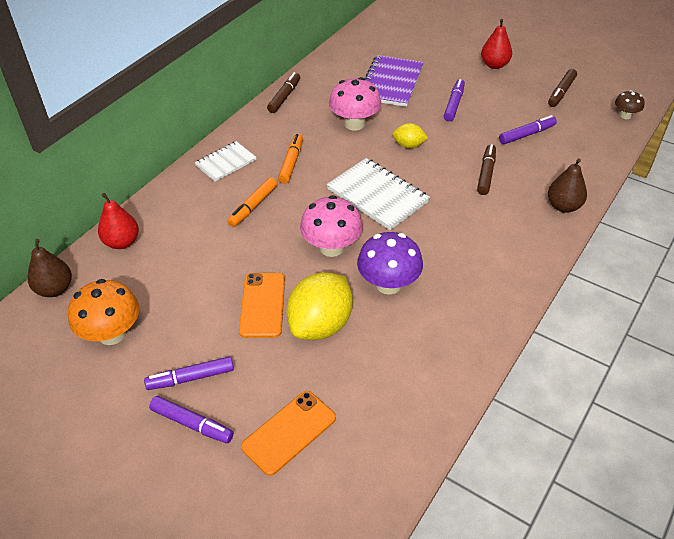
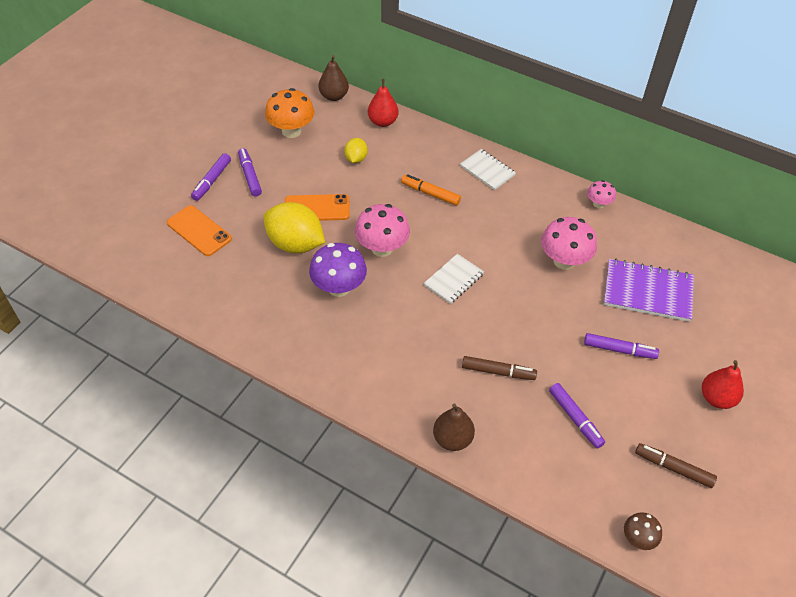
camera: 85 degrees right, 5 degrees up
brown marker [267,72,300,113] -> pink mushroom [587,180,616,208]
orange marker [278,134,303,184] -> none
white notebook [326,158,430,230] -> white notebook [424,254,484,304], size x0.62
yellow lemon [392,123,428,148] -> yellow lemon moved to [344,138,368,163]

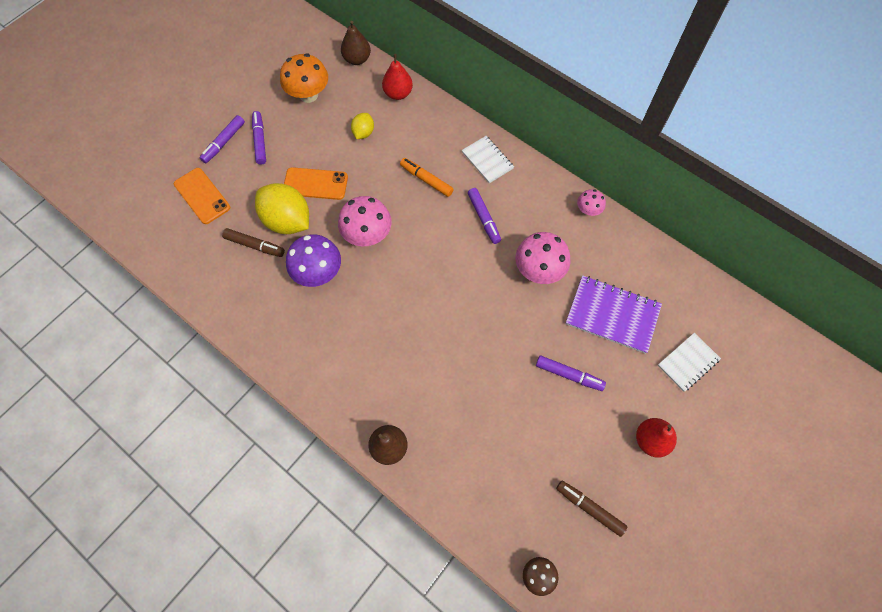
camera: 10 degrees right, 15 degrees up
white notebook [424,254,484,304] -> white notebook moved to [658,333,721,392]
brown marker [462,356,537,380] -> brown marker moved to [222,228,285,257]
purple marker [549,383,605,449] -> purple marker moved to [468,188,501,244]

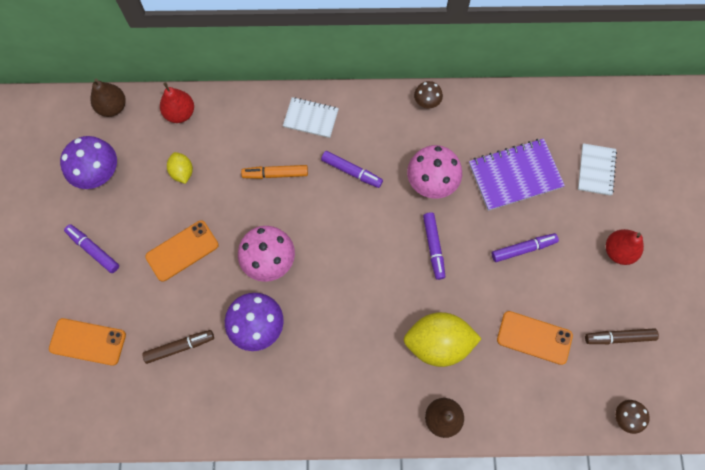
camera: 40 degrees left, 5 degrees up
purple marker [200,115,245,163] -> purple marker moved to [423,212,445,280]
yellow lemon [255,183,309,234] -> yellow lemon moved to [404,312,482,367]
orange mushroom [280,53,328,103] -> purple mushroom [60,136,117,189]
pink mushroom [577,189,606,216] -> brown mushroom [414,81,443,108]
none -> orange phone [497,311,573,365]

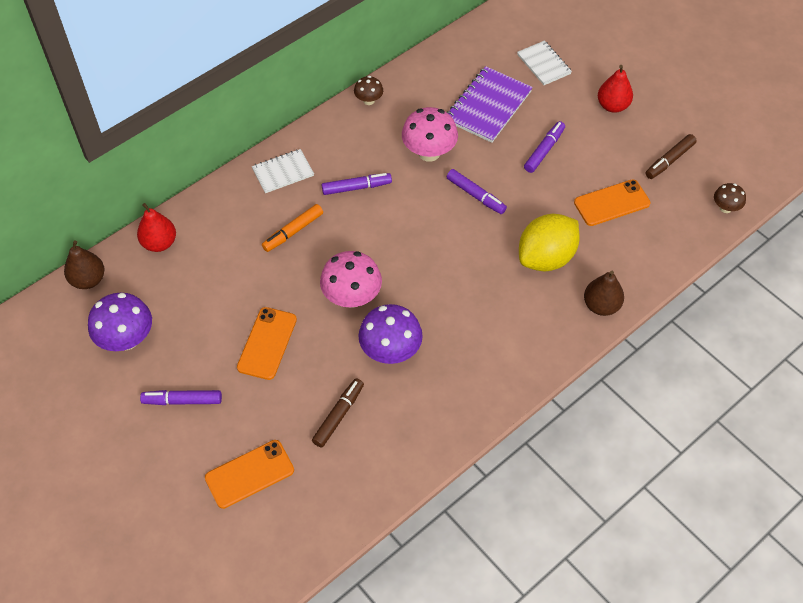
camera: 40 degrees left, 15 degrees down
yellow lemon [167,152,193,184] -> none

